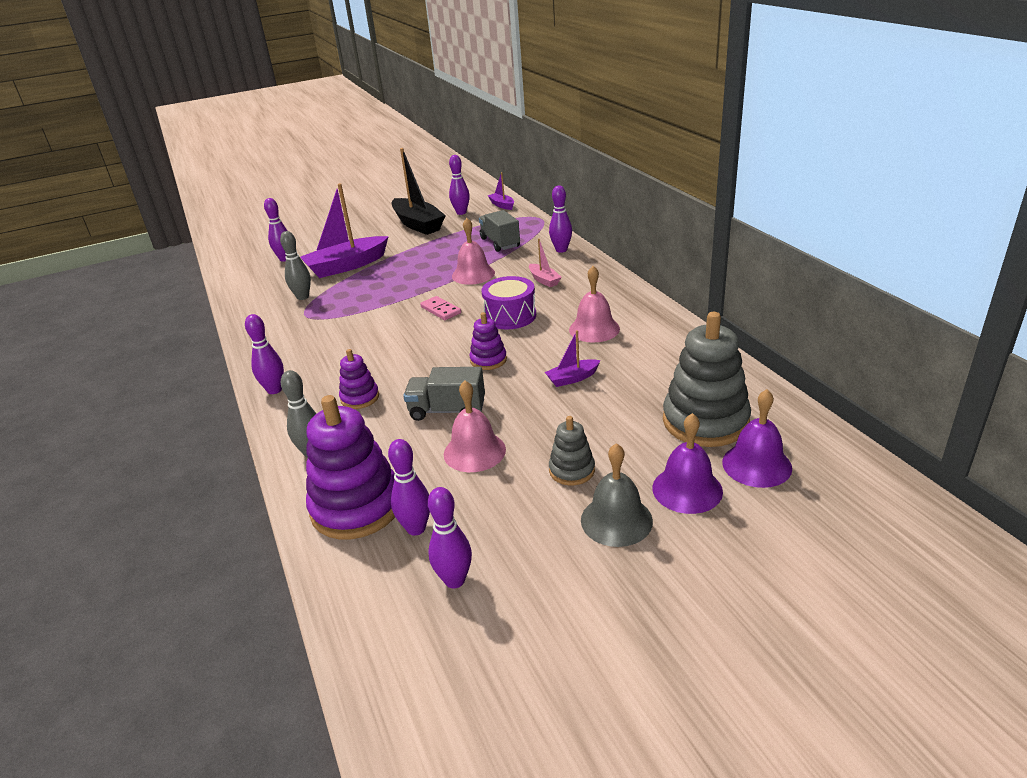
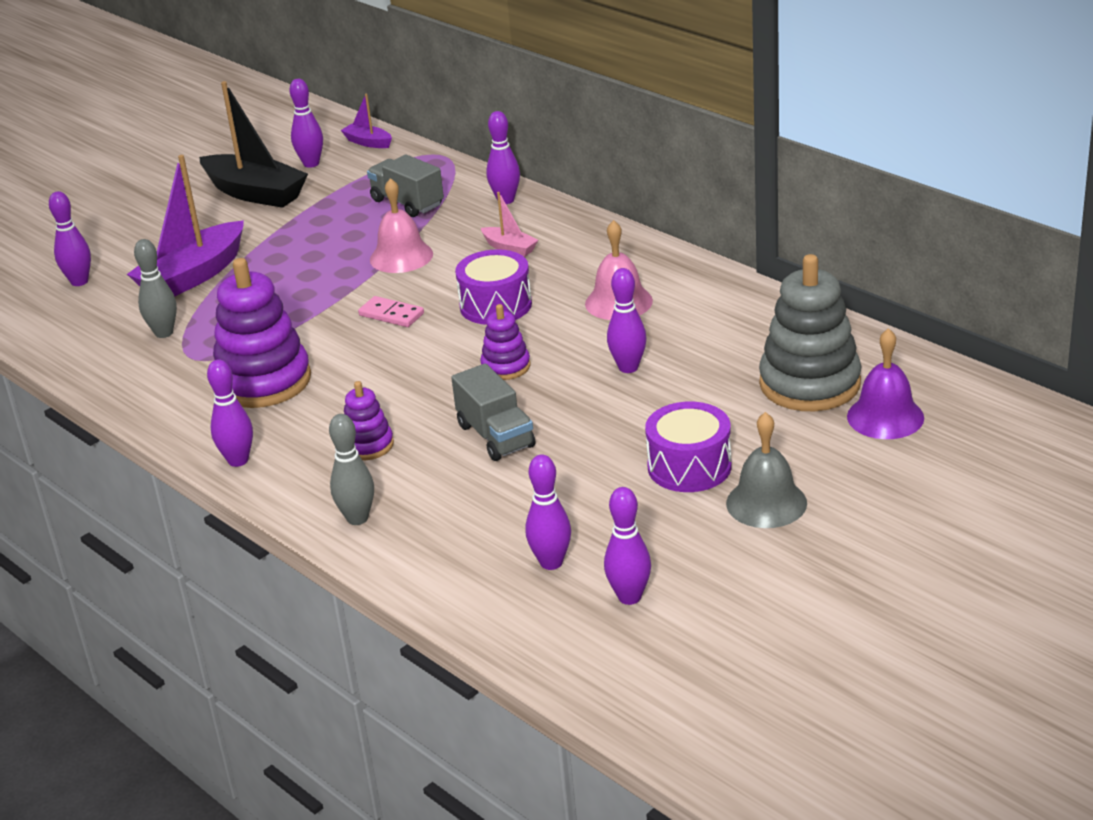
camera: 20 degrees left, 0 degrees up
purple stacking toy [306,395,395,539] -> purple stacking toy moved to [213,258,311,408]
grey truck [403,367,485,421] -> grey truck turned 105 degrees counterclockwise [451,363,535,461]
pink bell [444,380,506,472] -> none
purple boat [545,330,601,387] -> purple bowling pin [607,268,646,373]
grey stacking toy [549,416,595,485] -> purple drum [645,402,732,492]
purple bell [652,413,723,514] -> none

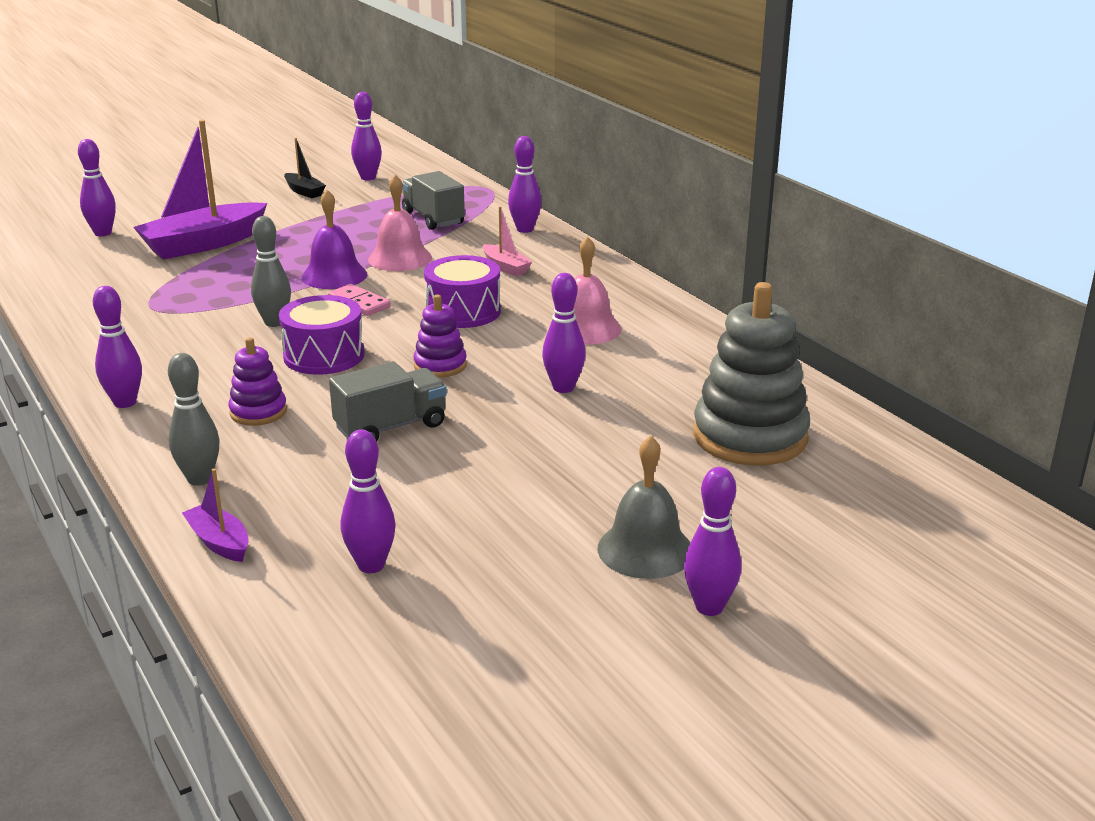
camera: 10 degrees right, 5 degrees down
grey bowling pin [134,239,177,338] -> grey bowling pin moved to [251,216,291,327]
black boat [199,81,308,208] -> black boat [284,138,326,198], size x0.48
purple stacking toy [213,258,311,408] -> none
purple boat [341,93,392,148] -> purple boat moved to [182,469,249,562]
grey truck [451,363,535,461] -> grey truck turned 105 degrees counterclockwise [329,361,447,441]
purple bowling pin [604,487,651,605] -> purple bowling pin moved to [684,467,741,616]
purple drum [645,402,732,492] -> purple drum moved to [279,295,365,375]
purple bell [847,328,924,439] -> purple bell moved to [301,190,367,289]

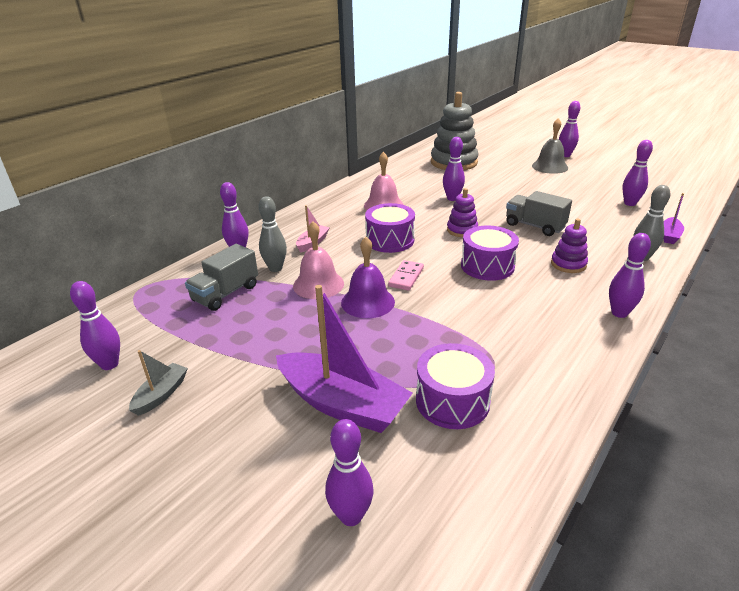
camera: 110 degrees left, 5 degrees up
grey bowling pin [251,216,291,327] -> grey bowling pin moved to [259,196,287,272]
black boat [284,138,326,198] -> grey boat [129,350,188,416]
none -> purple drum [416,343,495,429]

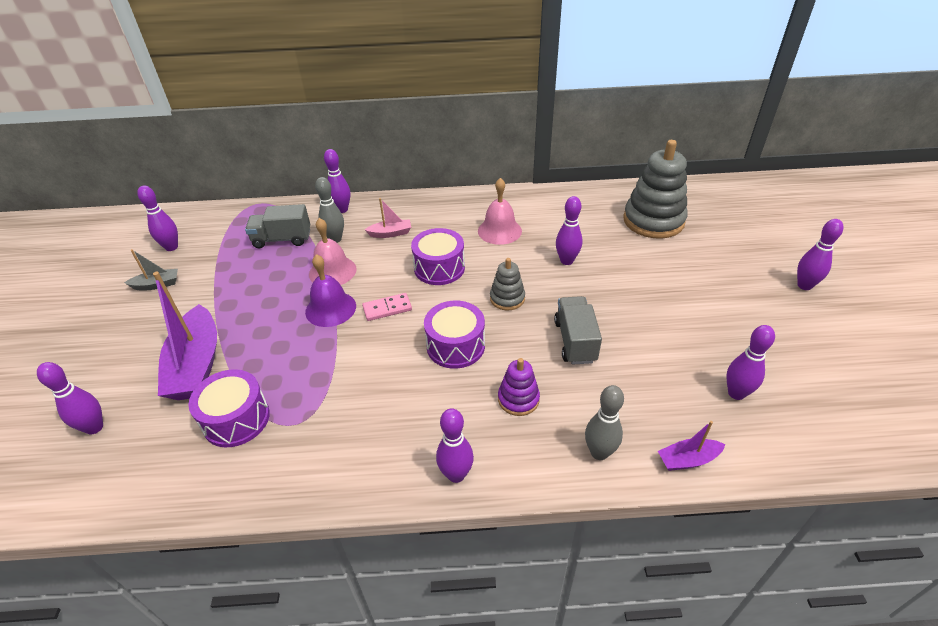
camera: 50 degrees right, 10 degrees up
purple stacking toy [447,188,478,237] -> grey stacking toy [490,258,525,311]
grey bell [532,118,568,174] -> none

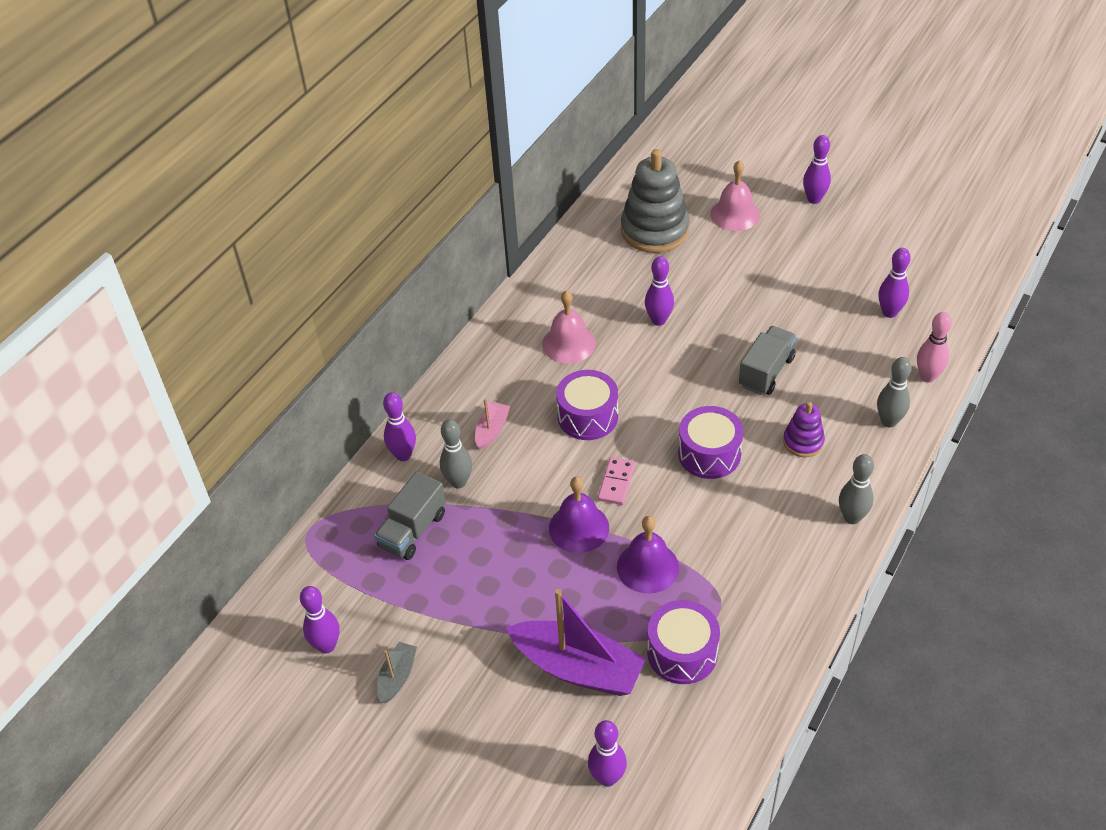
camera: 55 degrees left, 5 degrees up
pink bell [309,218,356,285] -> pink bell moved to [710,160,760,231]
purple bowling pin [436,408,474,483] -> grey bowling pin [839,454,874,524]
grey stacking toy [490,258,525,311] -> none
grey truck [554,296,602,365] -> grey truck turned 90 degrees clockwise [739,326,797,395]
purple boat [658,421,725,471] -> pink bowling pin [917,312,952,383]
none -> purple bell [617,516,679,594]

